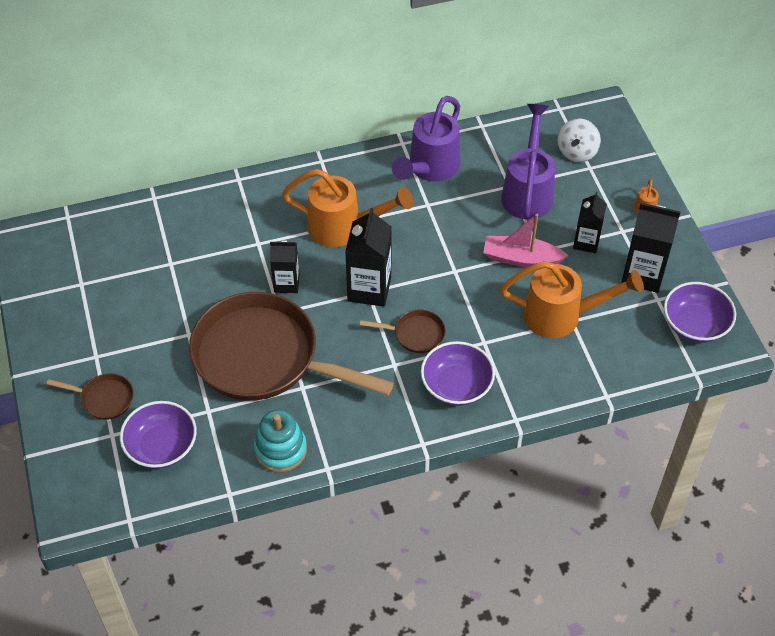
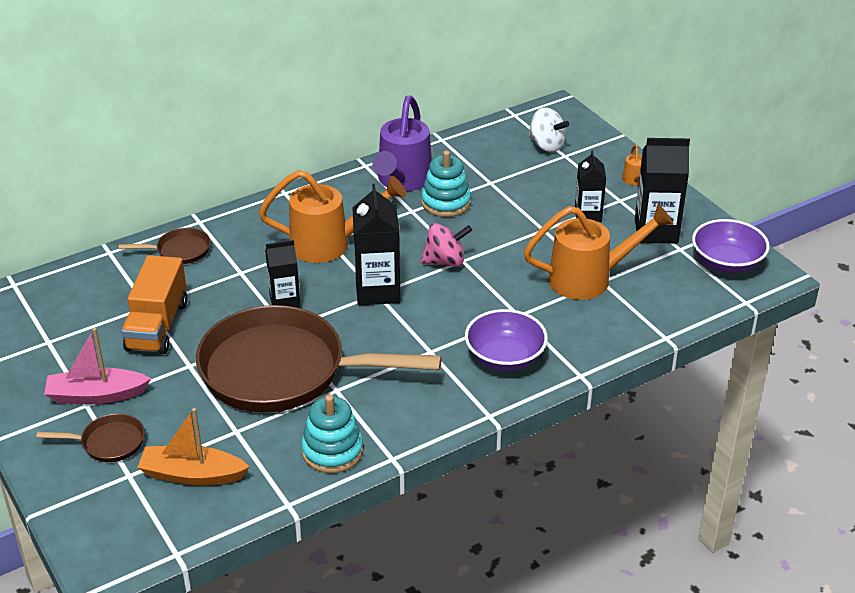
camera: 15 degrees left, 15 degrees down
purple bowl [120,401,197,469] -> orange boat [137,408,250,486]
brown pan [360,309,445,353] -> brown pan moved to [119,228,211,264]
pink boat [483,214,568,267] -> pink boat moved to [44,328,151,404]
purple watering can [501,104,555,219] -> none
white spinning top [558,119,601,162] -> white spinning top turned 60 degrees counterclockwise [528,107,569,152]
none -> orange truck [121,255,187,354]
none -> turquoise stacking toy [421,151,471,217]
none -> pink spinning top [421,223,472,267]

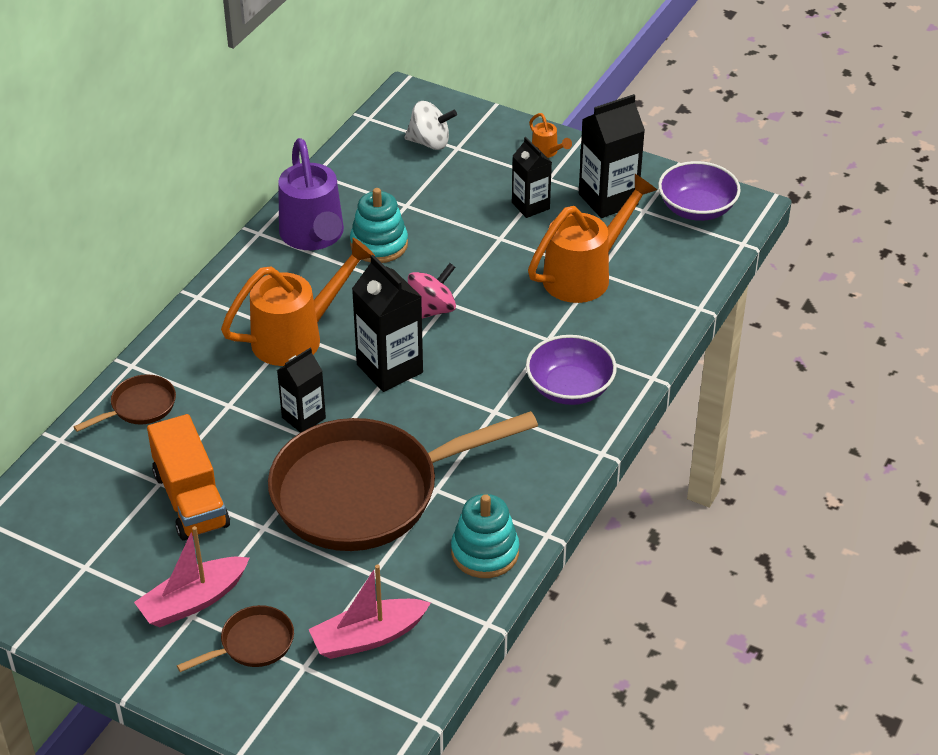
camera: 30 degrees left, 5 degrees up
orange boat [137,408,250,486] -> pink boat [309,565,431,659]

